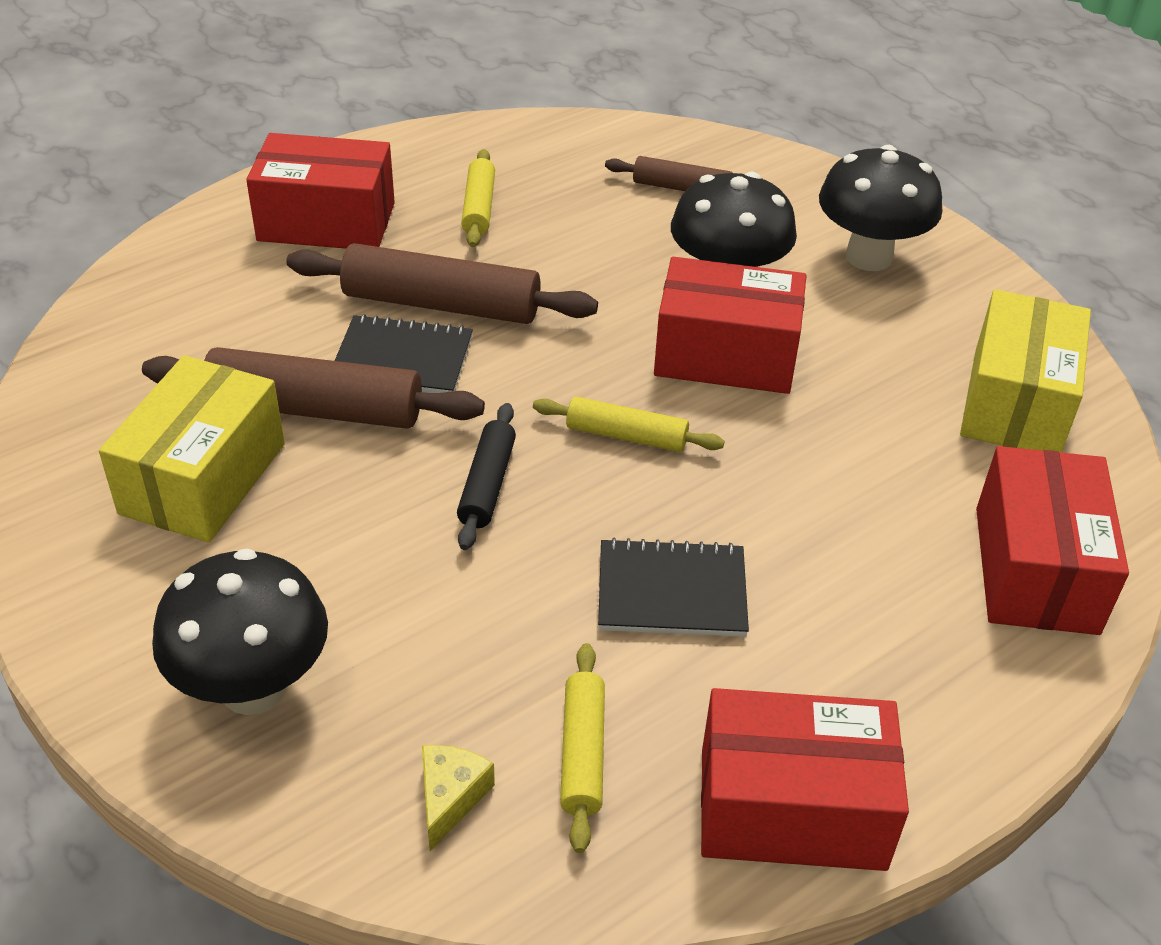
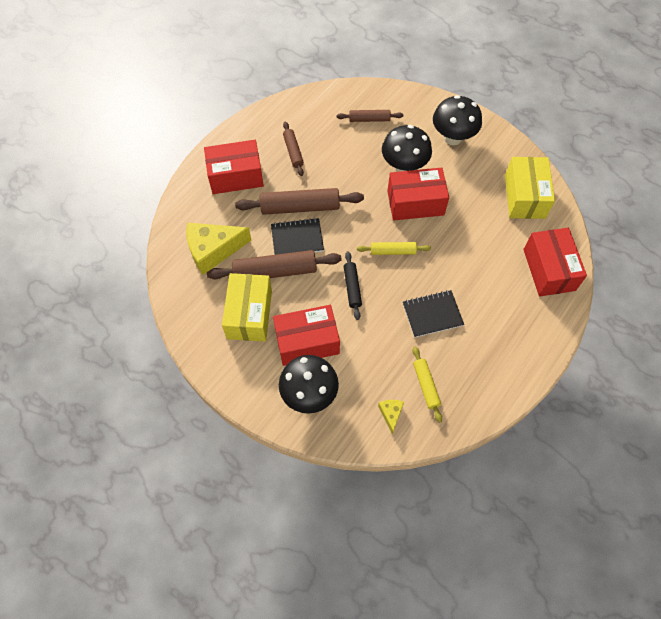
camera: 15 degrees left, 20 degrees up
yellow rolling pin [461,149,495,247] -> brown rolling pin [283,122,304,176]
red box [701,688,909,871] -> red box moved to [273,305,340,366]
none -> yellow cheese [186,223,252,275]

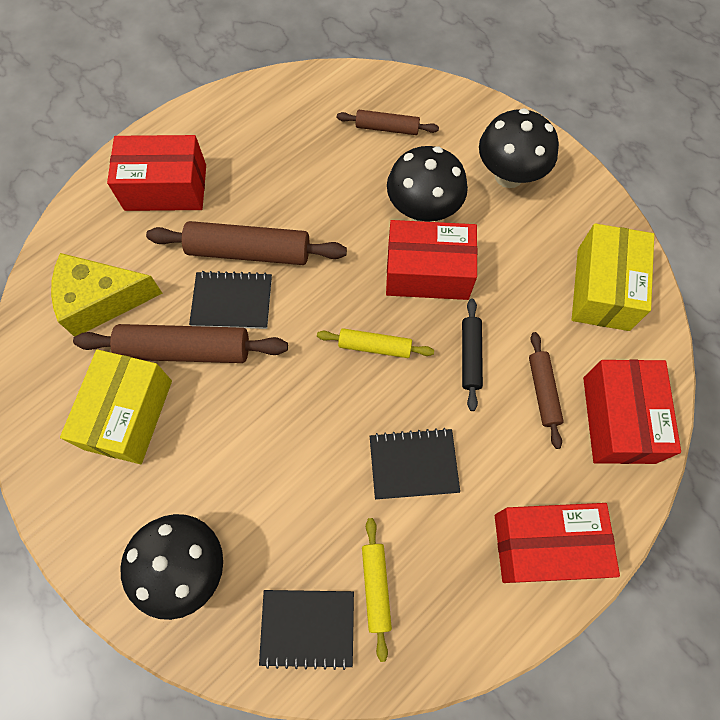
camera: 10 degrees right, 5 degrees up
red box [273,305,340,366] -> red box moved to [495,503,620,583]
brown rolling pin [283,122,304,176] -> brown rolling pin moved to [529,332,564,449]
black rolling pin [344,252,362,320] -> black rolling pin moved to [462,299,483,411]
yellow cheese [378,400,404,435] -> black notebook [259,590,354,670]

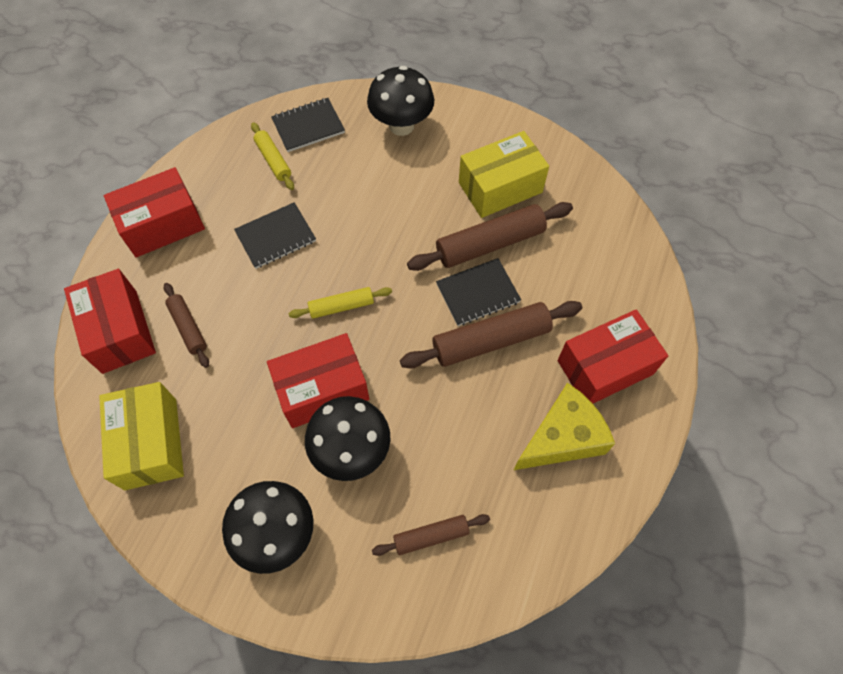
camera: 155 degrees right, 5 degrees down
yellow cheese [51,253,162,337] -> yellow cheese moved to [514,383,615,470]
yellow box [60,349,172,464] -> yellow box turned 75 degrees clockwise [459,131,549,218]
black rolling pin [462,299,483,411] -> none

